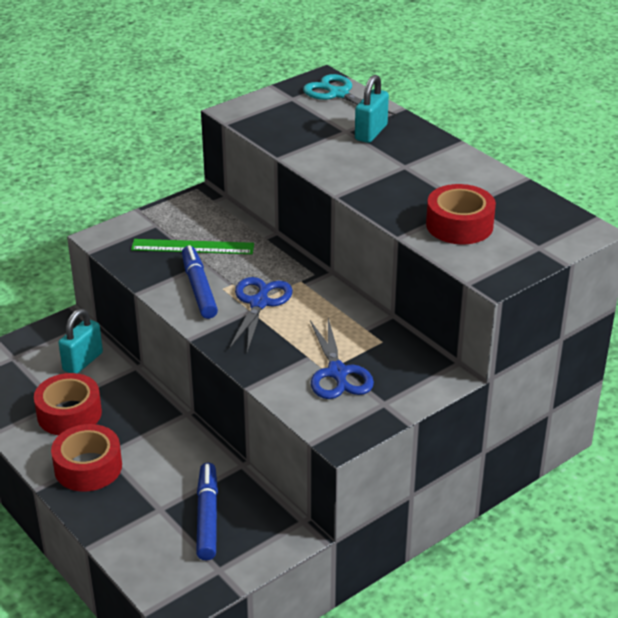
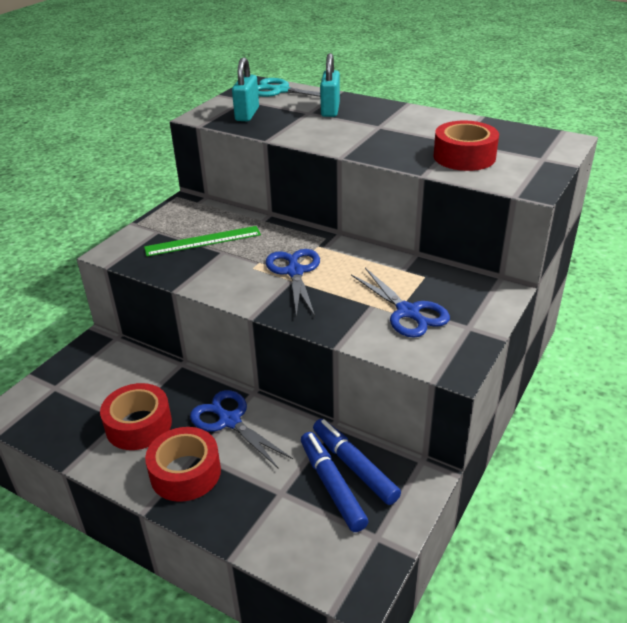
camera: 20 degrees left, 0 degrees up
turquoise padlock [58,309,103,373] -> turquoise padlock moved to [232,57,259,121]
blue marker [182,245,218,319] -> blue marker moved to [313,419,401,505]
none -> blue scissors [190,390,293,469]

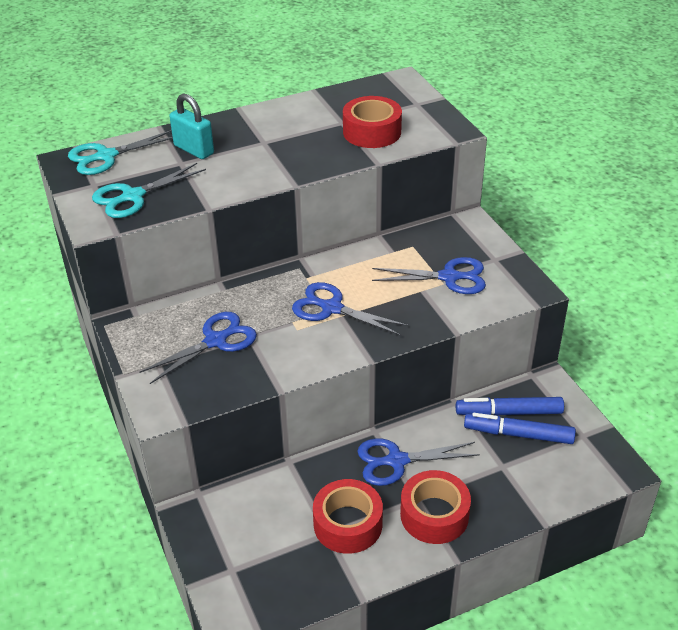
camera: 55 degrees left, 5 degrees up
green ruler [144,226,261,256] -> blue scissors [139,312,257,384]
turquoise padlock [232,57,259,121] -> turquoise scissors [92,163,206,218]

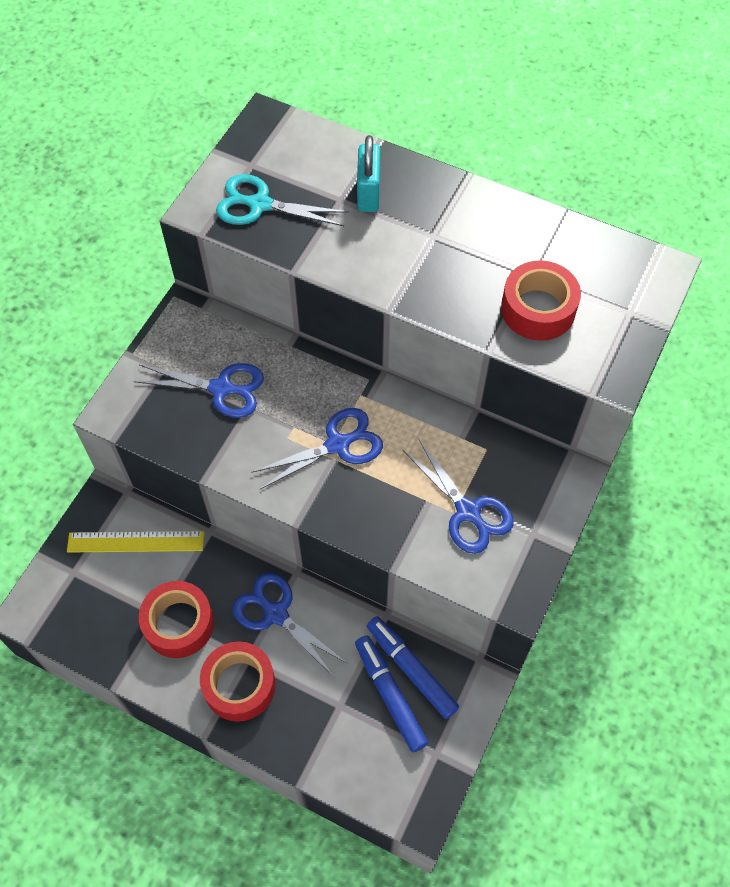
camera: 50 degrees right, 20 degrees up
turquoise scissors [68,130,173,175] -> none
blue scissors [292,282,409,336] -> blue scissors turned 75 degrees clockwise [251,408,383,489]
none -> yellow ruler [67,531,204,553]

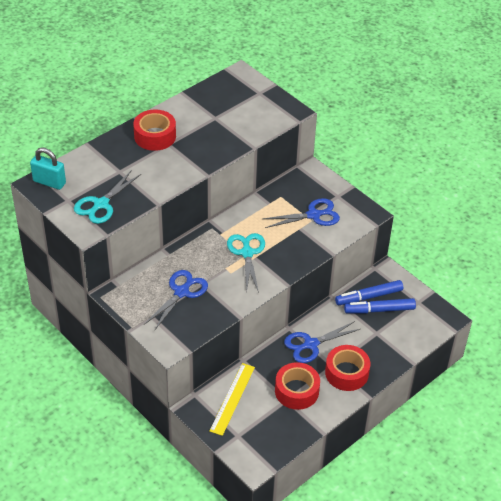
camera: 70 degrees left, 15 degrees down
blue scissors [251,408,383,489] -> turquoise scissors [227,233,265,293]
turquoise padlock [357,135,381,212] -> turquoise padlock moved to [30,148,66,190]
red tape [501,260,581,341] -> red tape moved to [133,110,176,151]

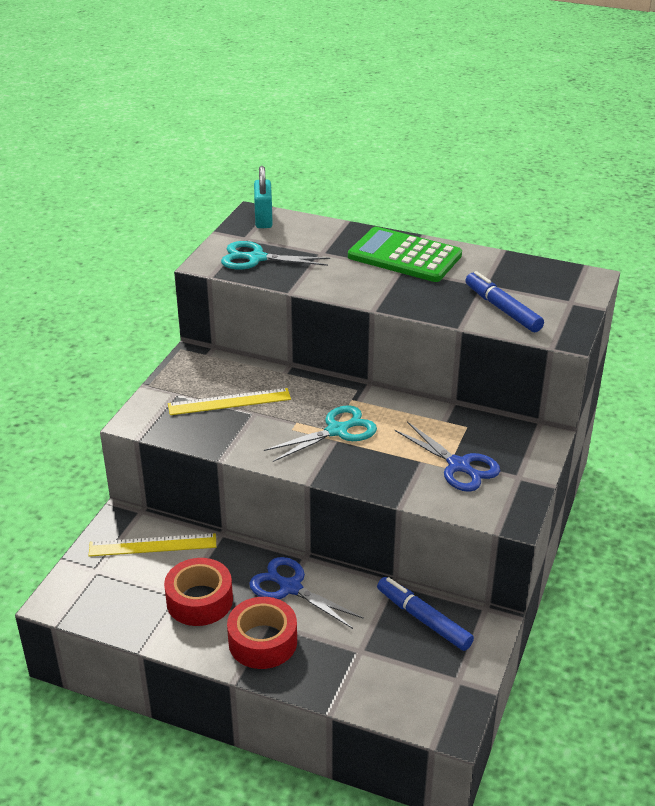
camera: 65 degrees right, 10 degrees down
red tape [133,110,176,151] -> green calculator [348,227,462,282]
blue scissors [144,270,208,331] -> yellow ruler [168,388,291,415]
blue marker [344,298,416,314] -> blue marker moved to [465,271,544,332]

